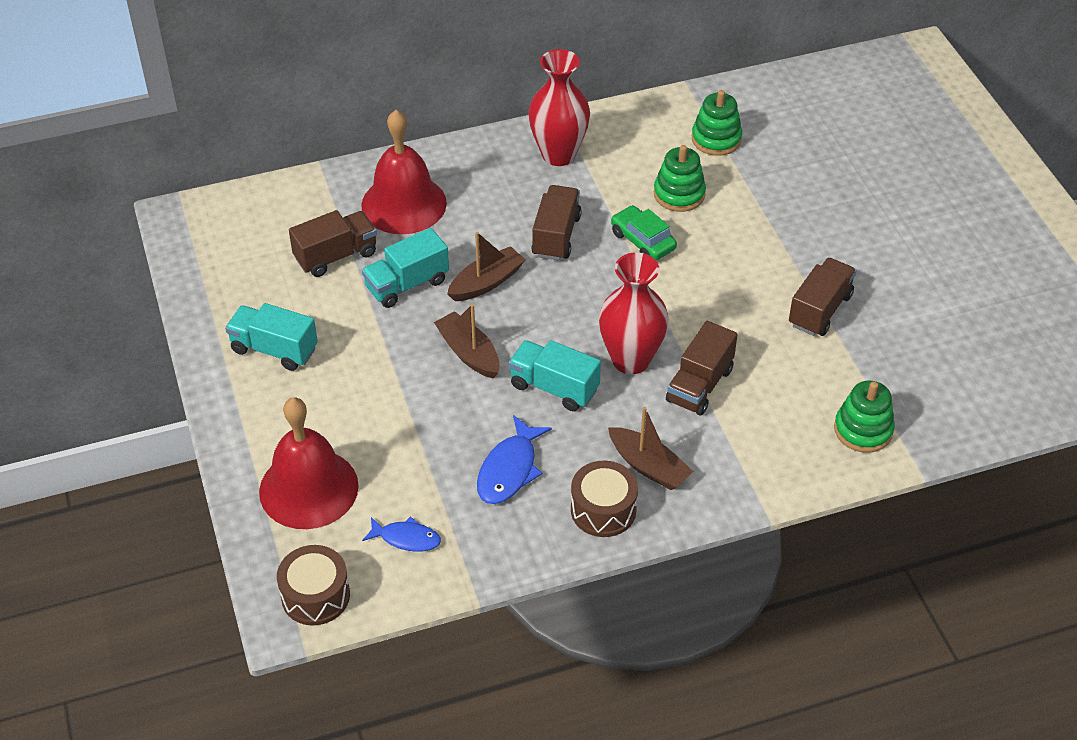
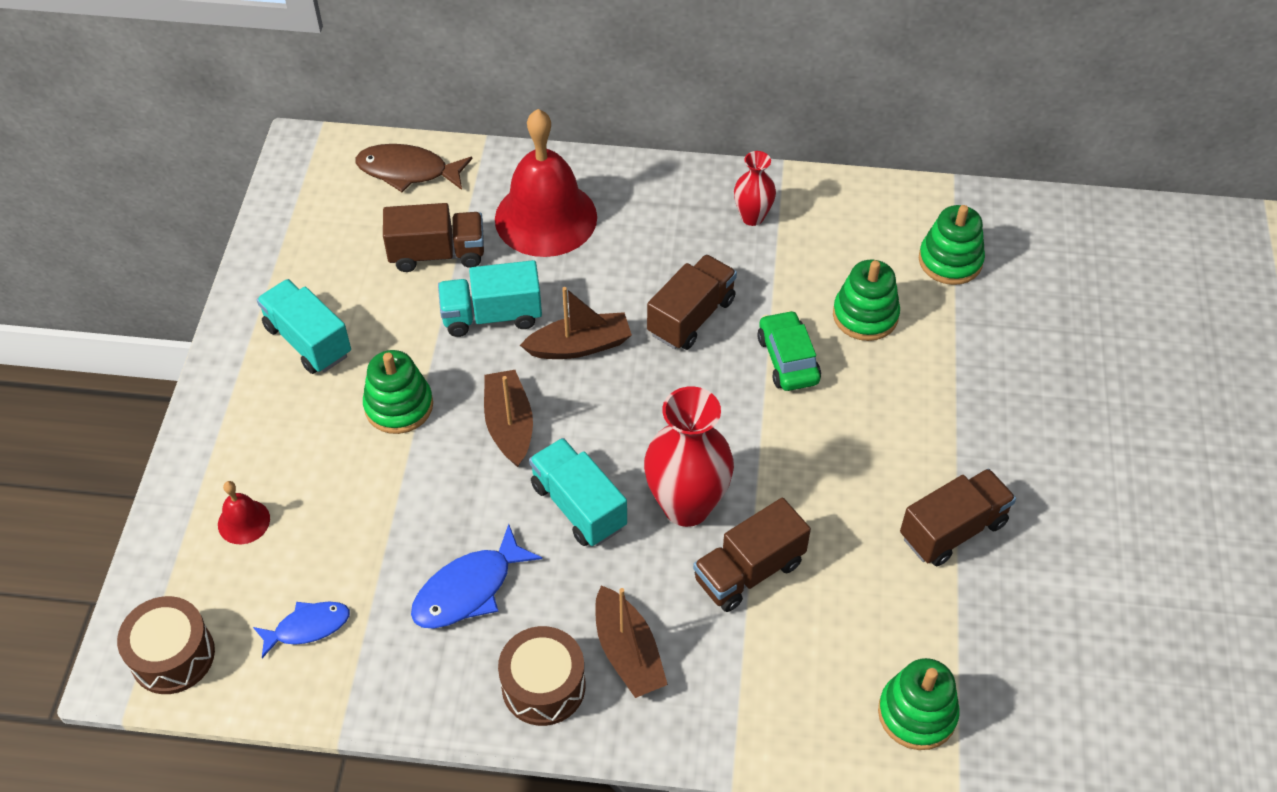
camera: 25 degrees right, 5 degrees up
red bell [259,397,359,529] -> red bell [218,481,270,544], size x0.44
blue fish [362,517,441,552] -> blue fish turned 60 degrees counterclockwise [253,602,350,658]
red vase [528,49,590,166] -> red vase [734,151,776,226], size x0.55
none -> brown fish [355,144,473,192]
none -> green stacking toy [363,350,433,434]

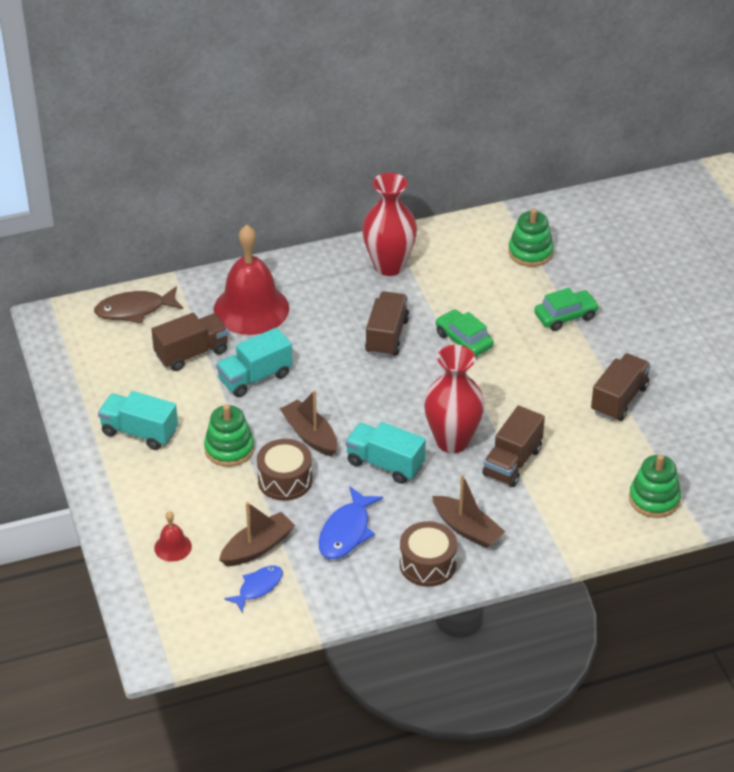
camera: 25 degrees left, 10 degrees down
brown drum [117,596,215,694] -> brown drum moved to [257,439,312,501]
brown boat [520,287,632,359] -> brown boat moved to [219,502,295,566]
red vase [734,151,776,226] -> red vase [362,173,417,276], size x1.81
green stacking toy [833,260,900,341] -> none
none -> green car [534,288,599,331]

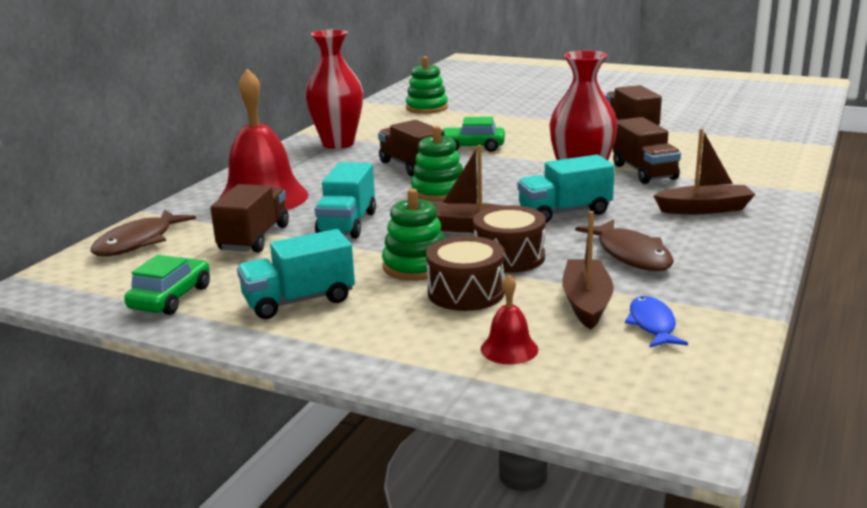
camera: 45 degrees left, 20 degrees down
blue fish [318,487,383,559] -> brown fish [575,219,674,271]
brown drum [400,521,457,587] -> brown drum moved to [426,236,505,311]
green car [534,288,599,331] -> green car moved to [124,255,210,315]
green stacking toy [629,454,681,518] -> green stacking toy moved to [411,126,463,202]

